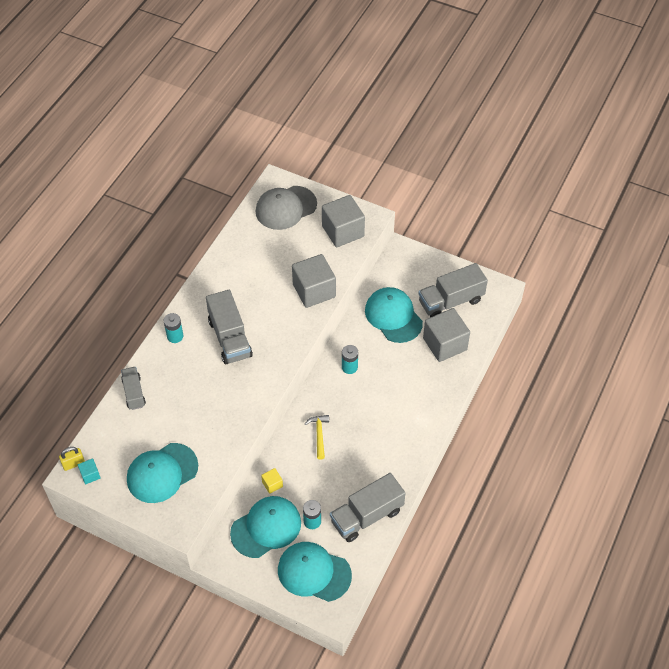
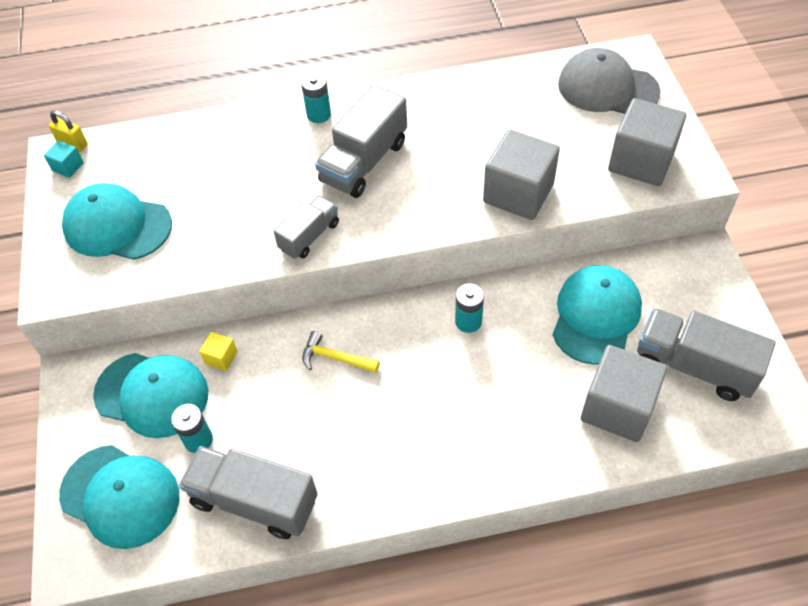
camera: 55 degrees right, 0 degrees up
grey truck [121,367,146,410] -> grey truck moved to [274,195,339,259]
turquoise cap [278,542,352,602] -> turquoise cap turned 135 degrees clockwise [59,445,179,549]
yellow hammer [305,415,329,460] -> yellow hammer turned 120 degrees counterclockwise [302,331,380,373]

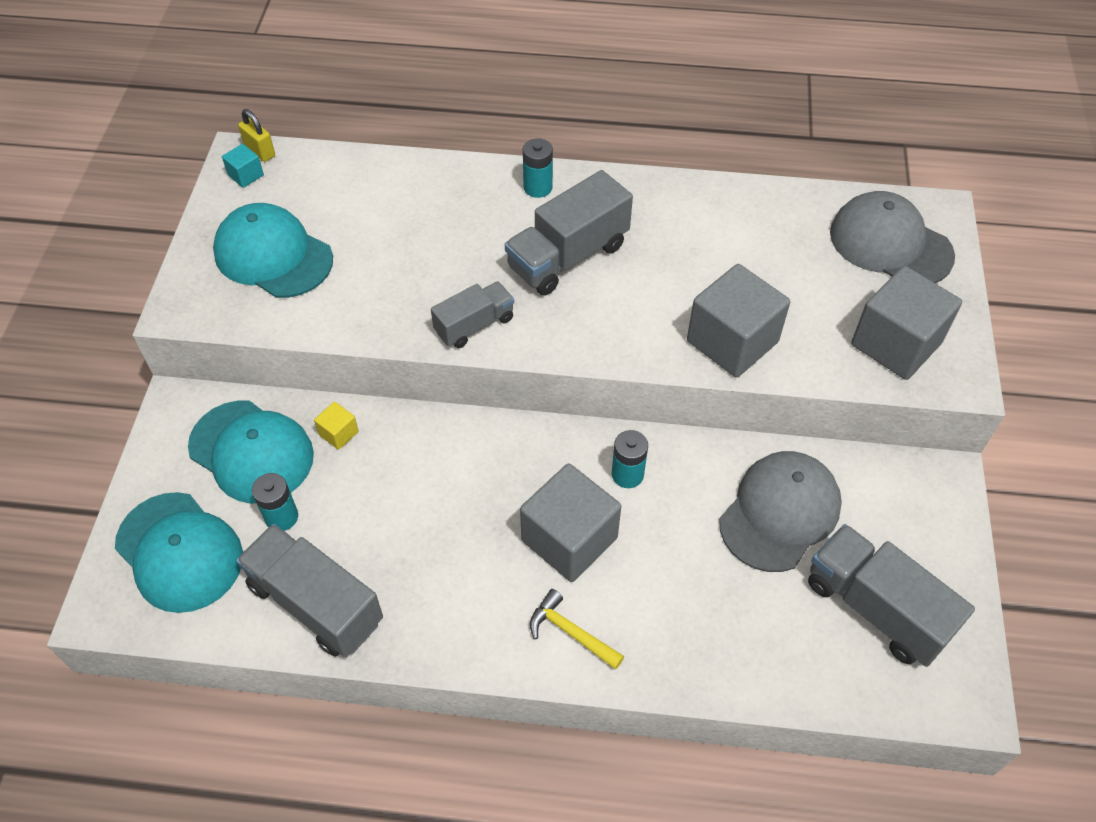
camera: 15 degrees right, 0 degrees up
yellow hammer [302,331,380,373] -> yellow hammer moved to [530,589,624,670]
turquoise cap [553,265,642,365] -> grey cap [719,451,842,572]
grey cube [581,345,667,442] -> grey cube moved to [520,463,621,582]

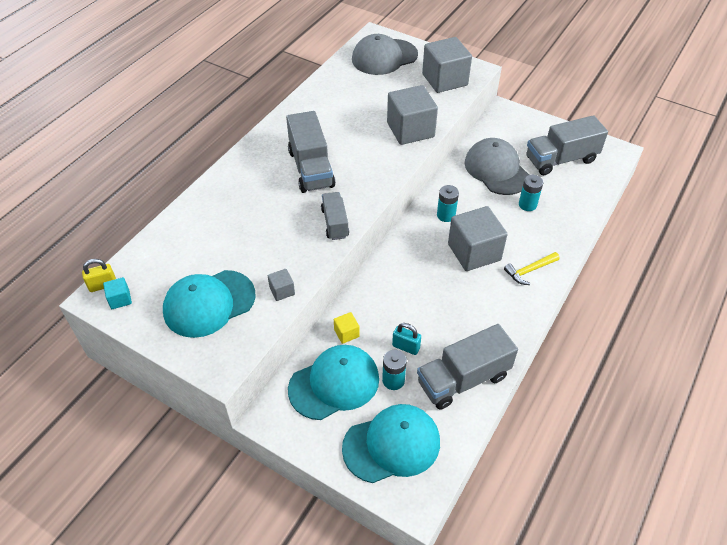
camera: 65 degrees left, 5 degrees down
turquoise battery [523,138,553,198] -> turquoise battery moved to [519,175,543,211]
none -> grey cube [268,269,295,301]
none -> turquoise padlock [392,323,421,355]

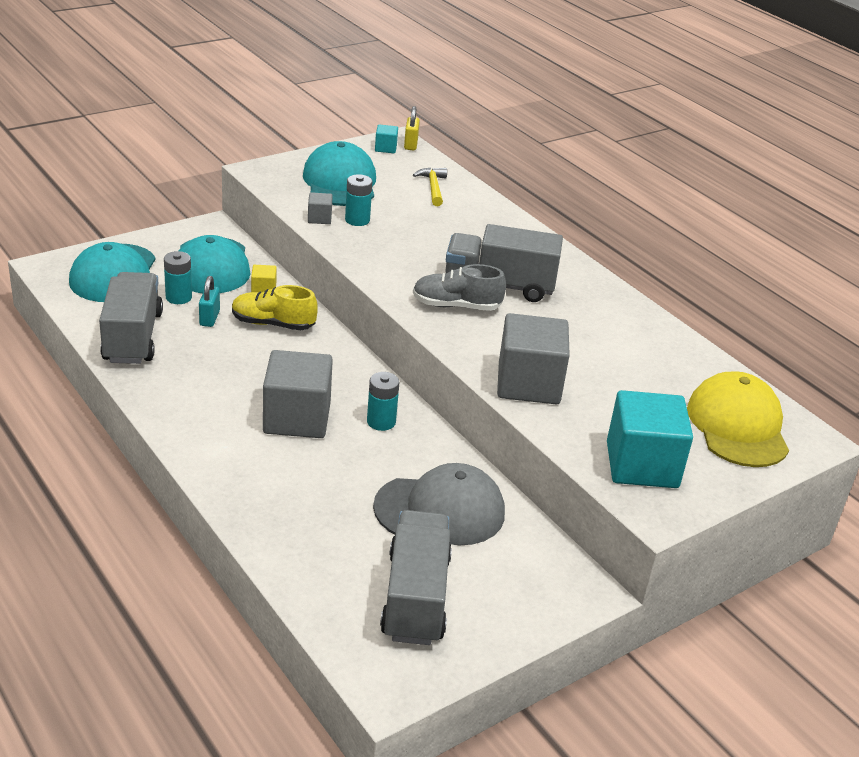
camera: 110 degrees right, 15 degrees down
grey truck [321,192,349,240] -> none
grey cap [352,34,418,75] -> yellow cap [687,372,789,467]
turquoise padlock [392,323,421,355] -> turquoise padlock turned 45 degrees counterclockwise [199,276,220,327]
grey cube [422,37,472,93] -> turquoise cube [607,390,693,488]
yellow hammer [504,252,560,285] -> yellow hammer moved to [413,168,447,206]
turquoise battery [519,175,543,211] -> turquoise battery moved to [345,174,372,226]
none -> yellow shoe [232,285,318,330]
none -> grey shoe [413,264,506,311]

